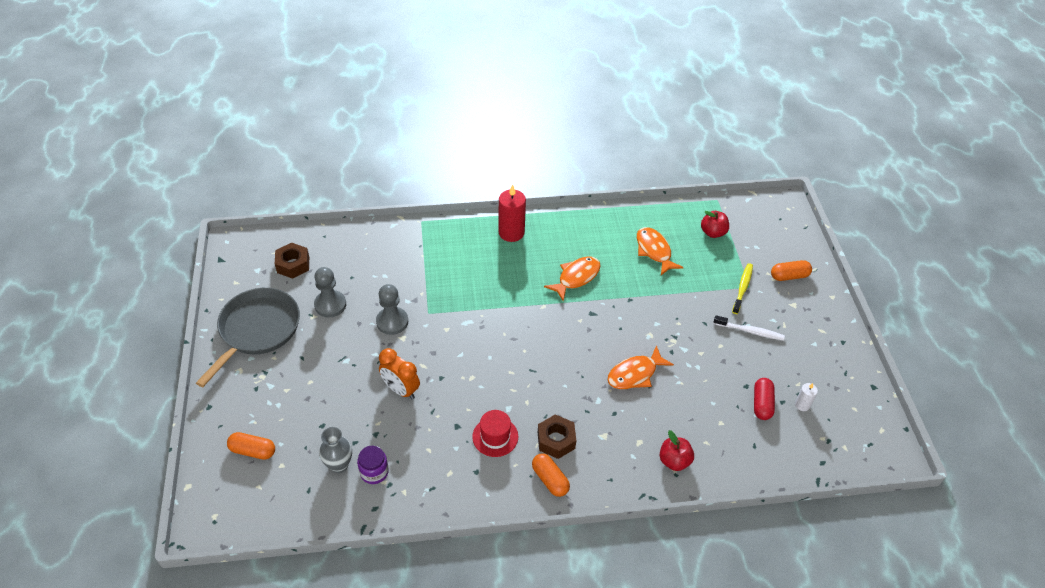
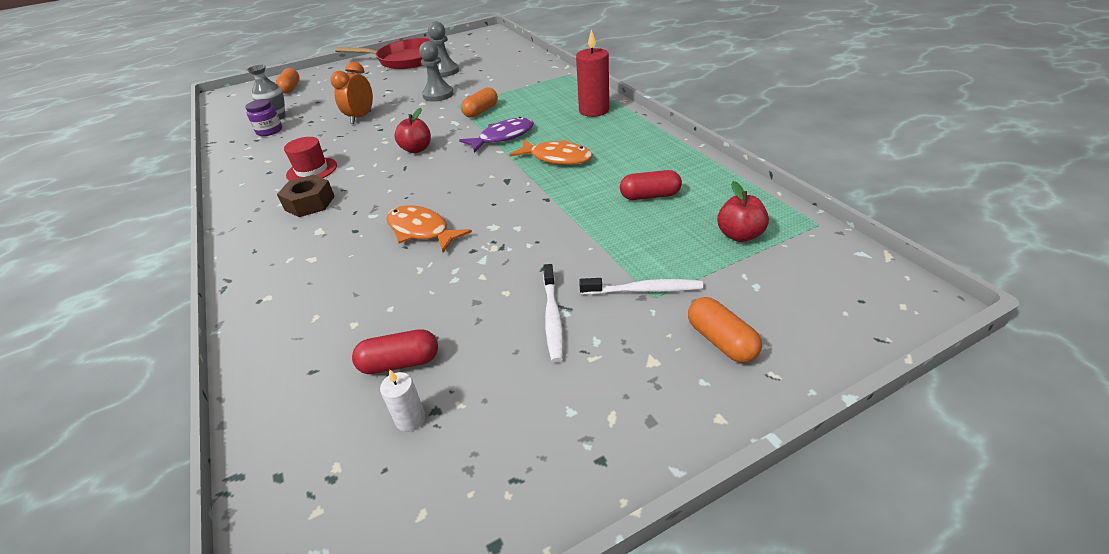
camera: 75 degrees right, 10 degrees down
grey pan [196,288,300,387] -> red pan [335,38,430,69]
brown nut [275,243,309,279] -> none
orange capsule [532,453,570,497] -> orange capsule moved to [461,87,498,118]
orange fish [637,227,684,275] -> red capsule [620,170,682,200]
red apple [660,430,694,471] -> red apple moved to [395,108,431,153]
yellow toothbrush [732,263,753,314] -> white toothbrush [579,278,703,295]
none -> purple fish [459,117,534,153]

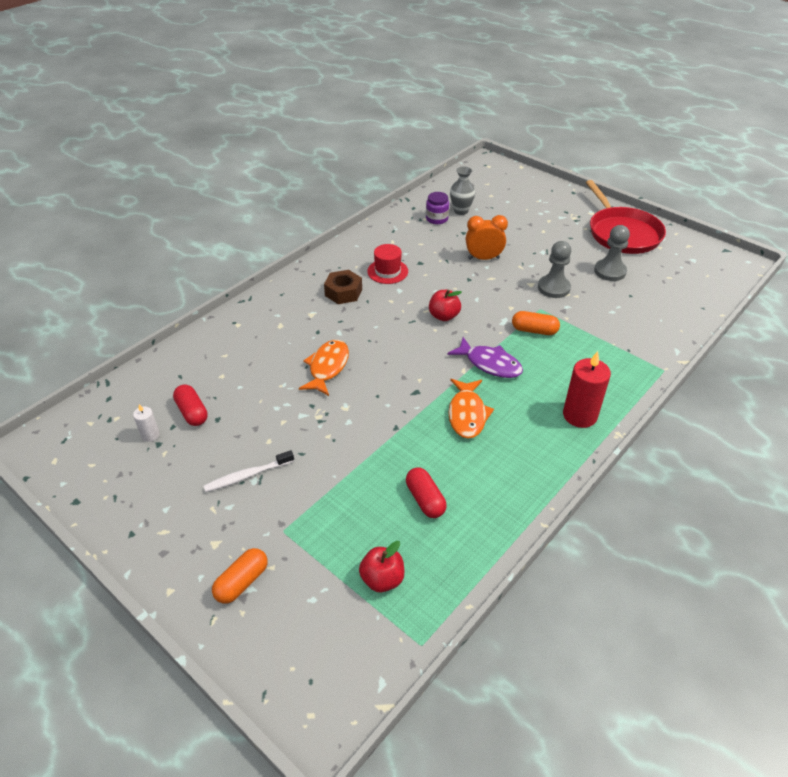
camera: 65 degrees right, 5 degrees up
orange capsule [276,68,300,94] -> none
white toothbrush [579,278,703,295] -> none

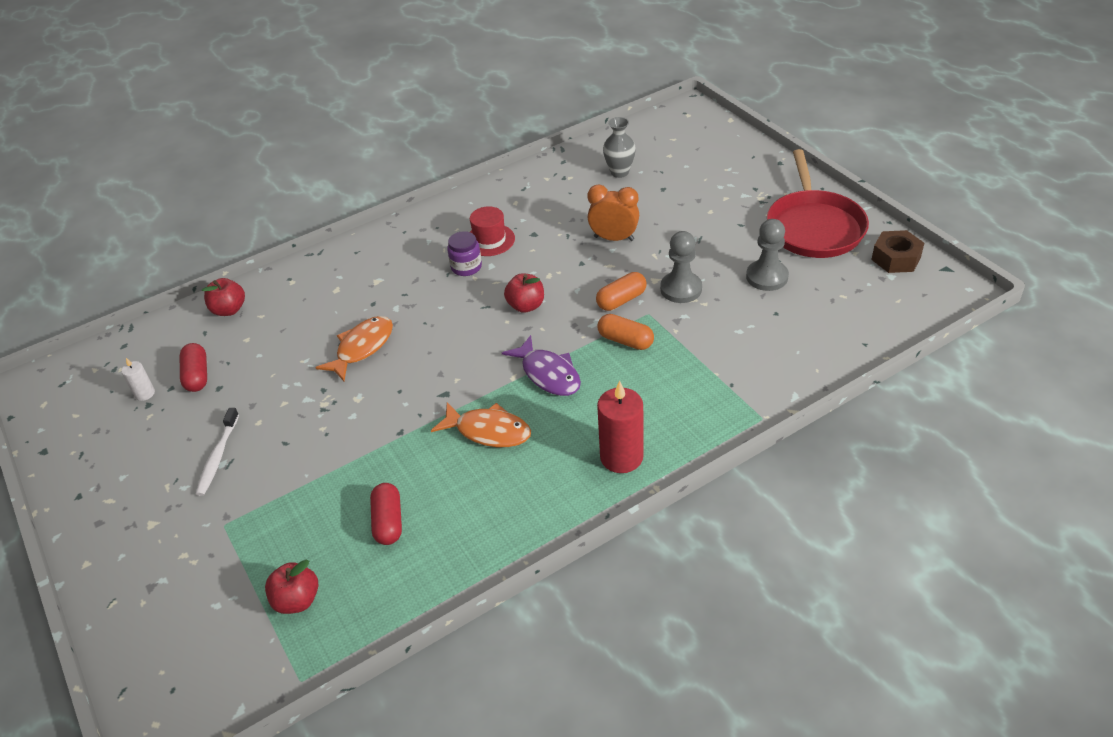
camera: 20 degrees right, 0 degrees up
white toothbrush [203,450,294,492] -> white toothbrush turned 75 degrees counterclockwise [196,408,239,496]
orange capsule [212,548,267,604] -> orange capsule moved to [596,272,647,311]
brown nut [324,270,362,304] -> brown nut moved to [871,230,924,273]
purple jar [426,192,449,224] -> purple jar moved to [447,231,482,276]
orange fish [448,379,494,439] -> orange fish turned 90 degrees counterclockwise [431,402,531,447]
none -> red apple [202,278,245,316]

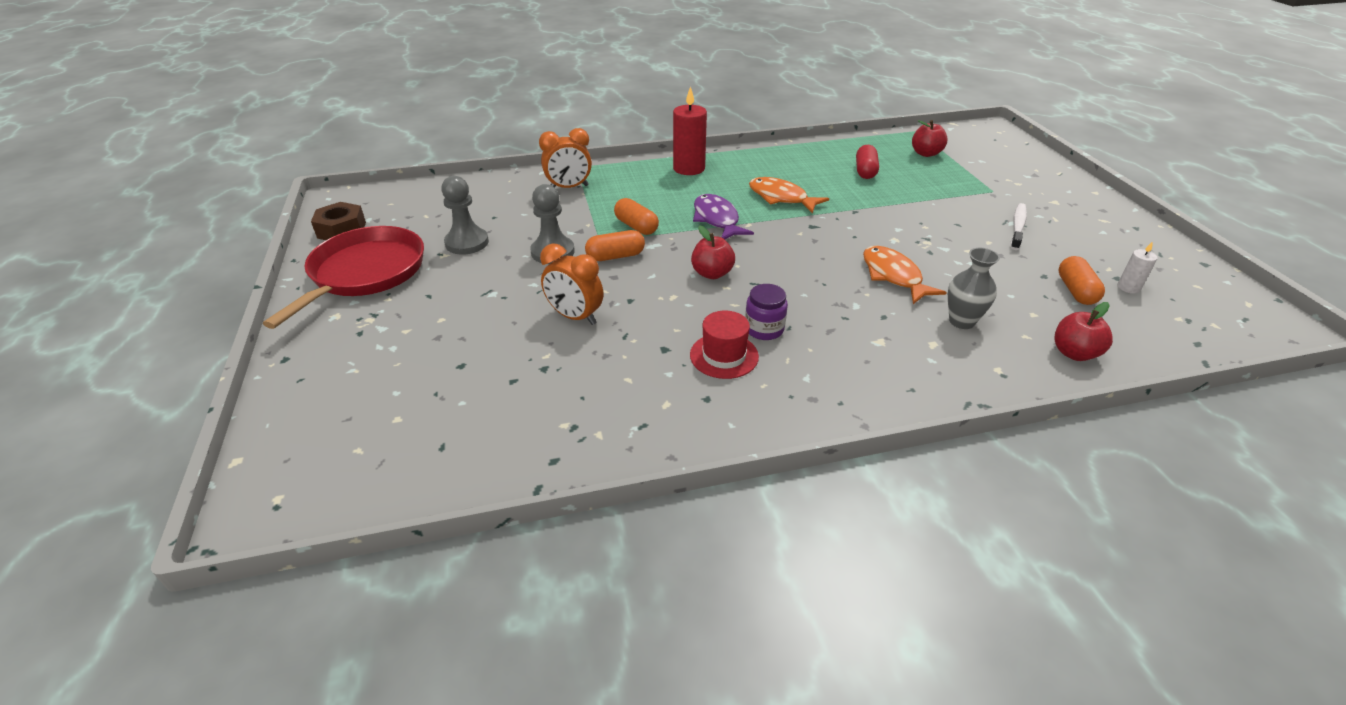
camera: 165 degrees left, 5 degrees down
red capsule [180,343,207,392] -> orange capsule [1059,256,1105,305]
orange fish [315,316,393,381] -> orange fish turned 105 degrees clockwise [863,246,947,304]
grey vase [603,117,636,178] -> grey vase moved to [948,248,1000,329]
none -> orange clock [539,128,592,188]

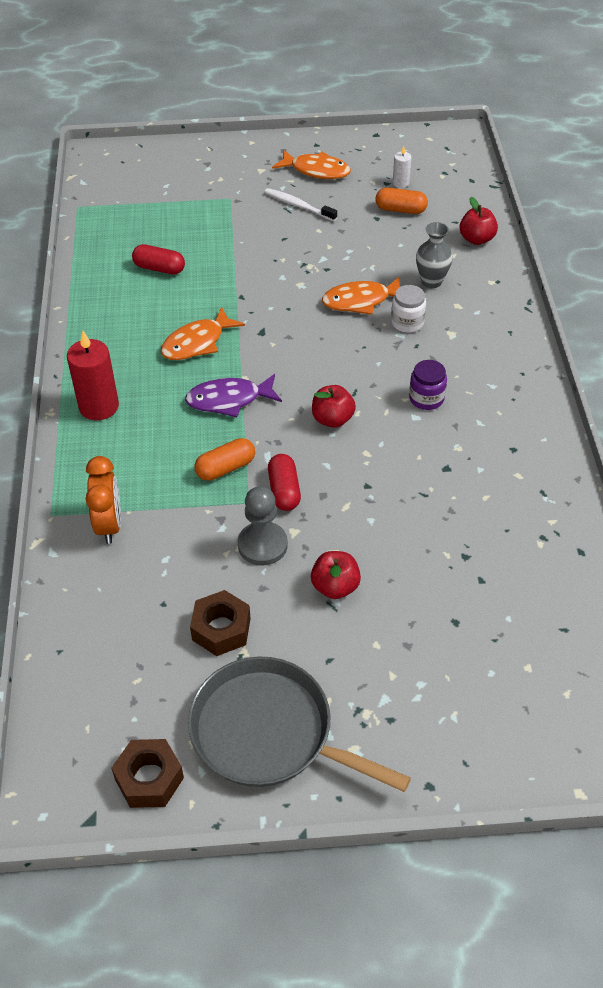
camera: 80 degrees left, 10 degrees up
red pan [263,226,424,329] -> grey pan [188,657,411,792]
grey pawn [441,176,489,255] -> brown nut [190,590,251,656]
orange clock [540,243,603,325] -> none
orange capsule [585,230,645,261] -> red capsule [268,454,301,511]
red hat [690,311,759,379] -> none
red apple [912,120,948,157] -> red apple moved to [311,551,361,599]
none -> orange fish [272,150,351,179]
none -> white jar [391,285,426,333]

